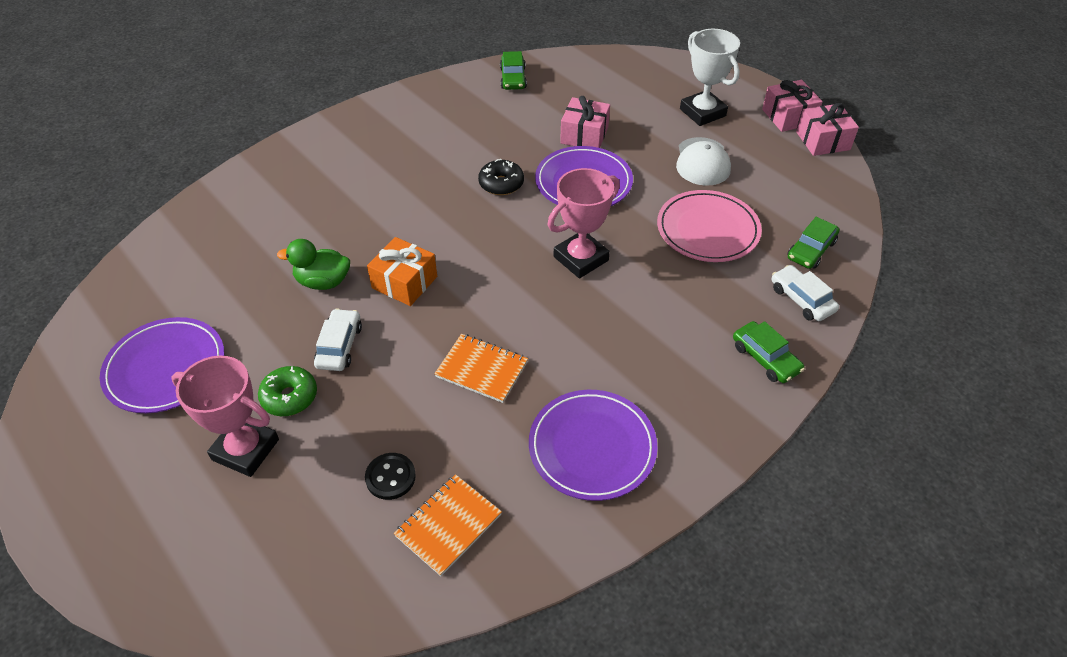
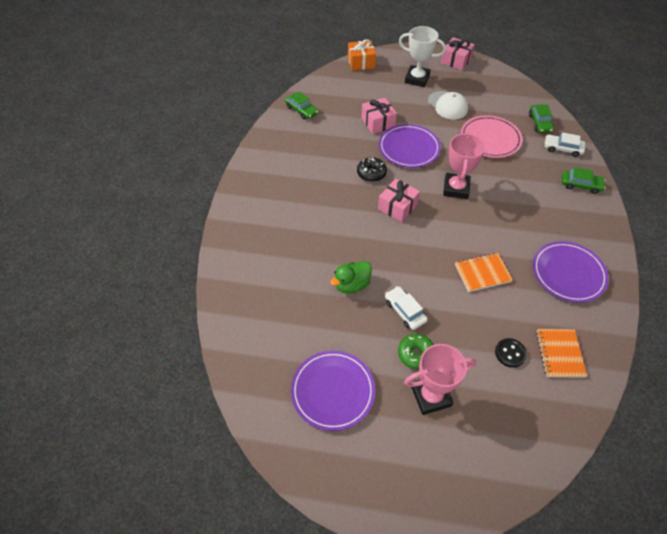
camera: 40 degrees left, 5 degrees up
orange gift [367,237,437,306] -> orange gift moved to [348,39,376,71]
pink gift [796,103,859,156] -> pink gift moved to [378,179,420,222]

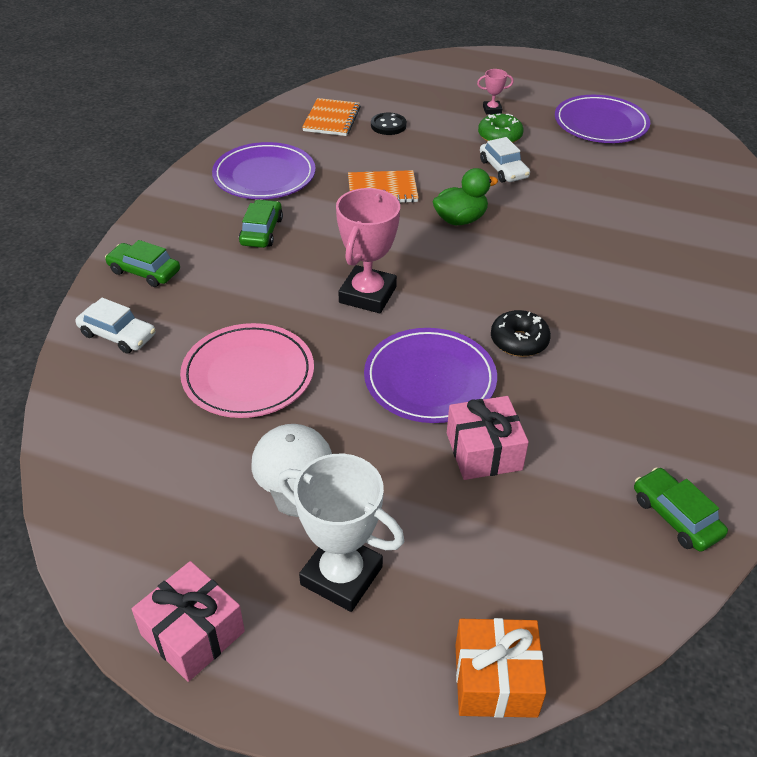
camera: 170 degrees left, 10 degrees down
green duck [330,261,372,293] -> green duck moved to [432,168,498,225]
pink gift [378,179,420,222] -> none
pink trophy [404,344,476,415] -> pink trophy [477,69,514,114], size x0.47
green car [529,104,554,133] -> green car moved to [239,199,283,248]

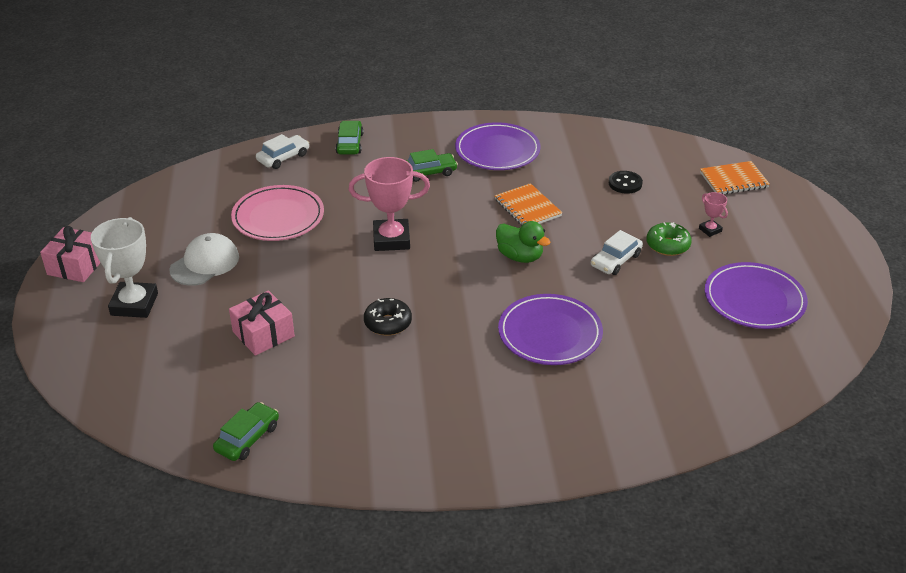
camera: 65 degrees right, 5 degrees down
white car [76,298,156,354] -> white car turned 135 degrees counterclockwise [256,134,309,169]
orange notebook [302,98,361,136] -> orange notebook moved to [700,161,770,194]
purple plate [364,328,497,423] -> purple plate moved to [498,294,603,365]
orange gift [455,618,546,718] -> none

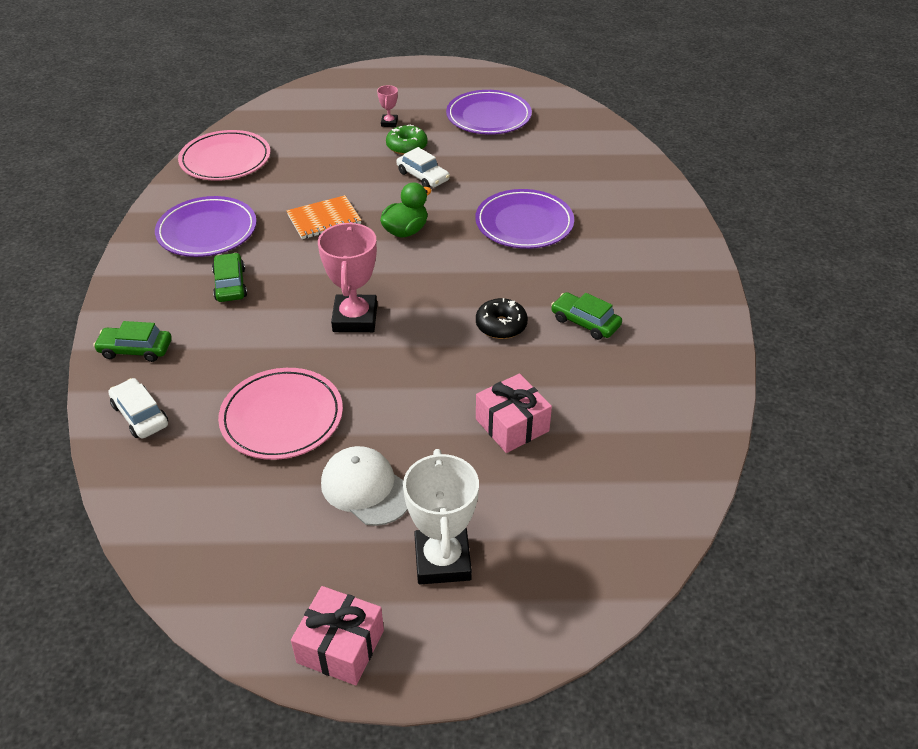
camera: 85 degrees left, 5 degrees up
white trophy [91,217,158,318] -> white trophy turned 75 degrees clockwise [403,449,479,585]
green car [213,402,279,461] -> green car moved to [551,292,622,340]
black button [609,171,643,194] -> none
pink trophy [699,192,728,237] -> pink trophy turned 60 degrees counterclockwise [377,85,398,127]
orange notebook [700,161,770,194] -> none
none -> pink plate [178,130,271,181]

